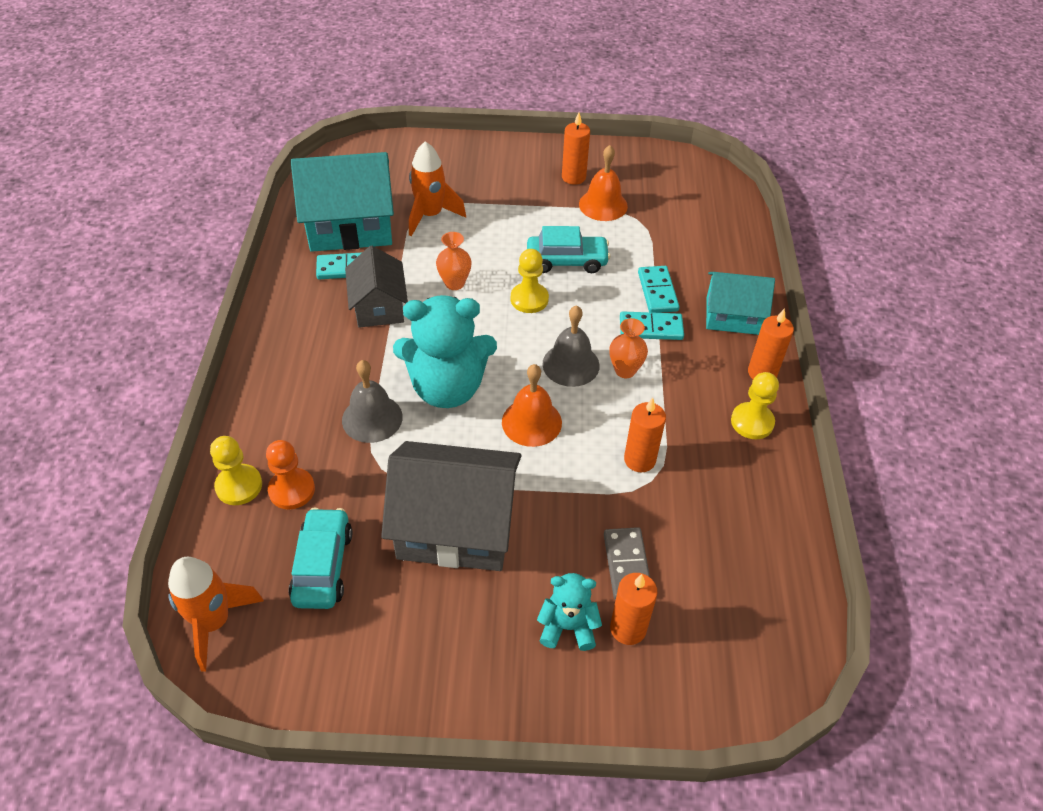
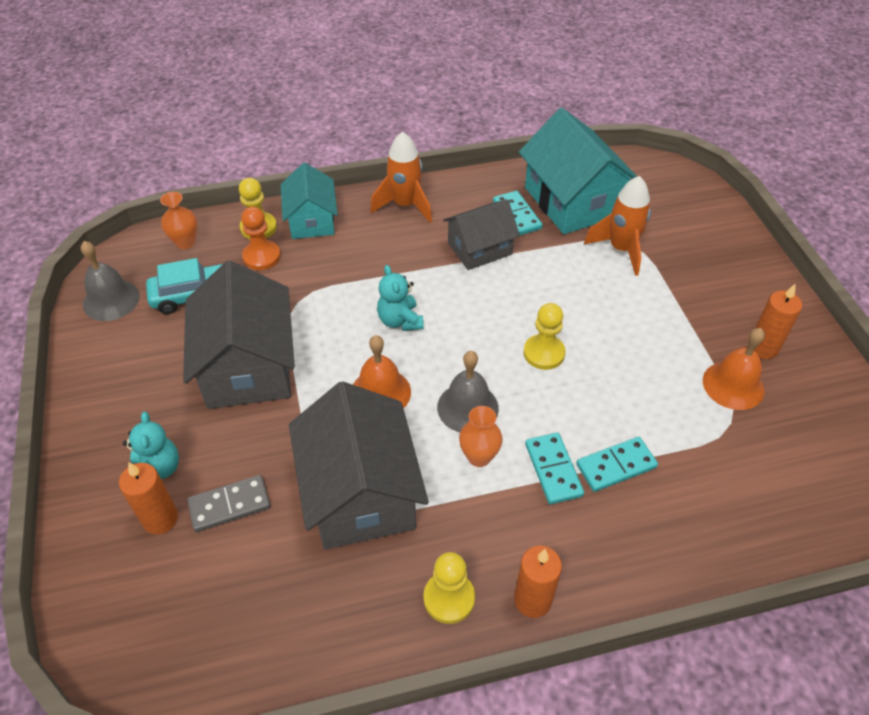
camera: 75 degrees right, 0 degrees up
orange rocket [168,557,264,672] -> orange rocket moved to [370,132,432,222]
grey bell [342,360,403,443] -> grey bell moved to [81,241,140,321]
turquoise teddy bear [393,295,497,408] -> turquoise teddy bear [377,265,424,331], size x0.52
orange vase [436,232,472,290] -> orange vase moved to [160,192,197,249]
turquoise car [527,226,610,273] -> none
orange candle [624,398,666,472] -> grey house [289,381,429,549]
turquoise house [706,272,775,335] -> turquoise house moved to [281,163,338,239]

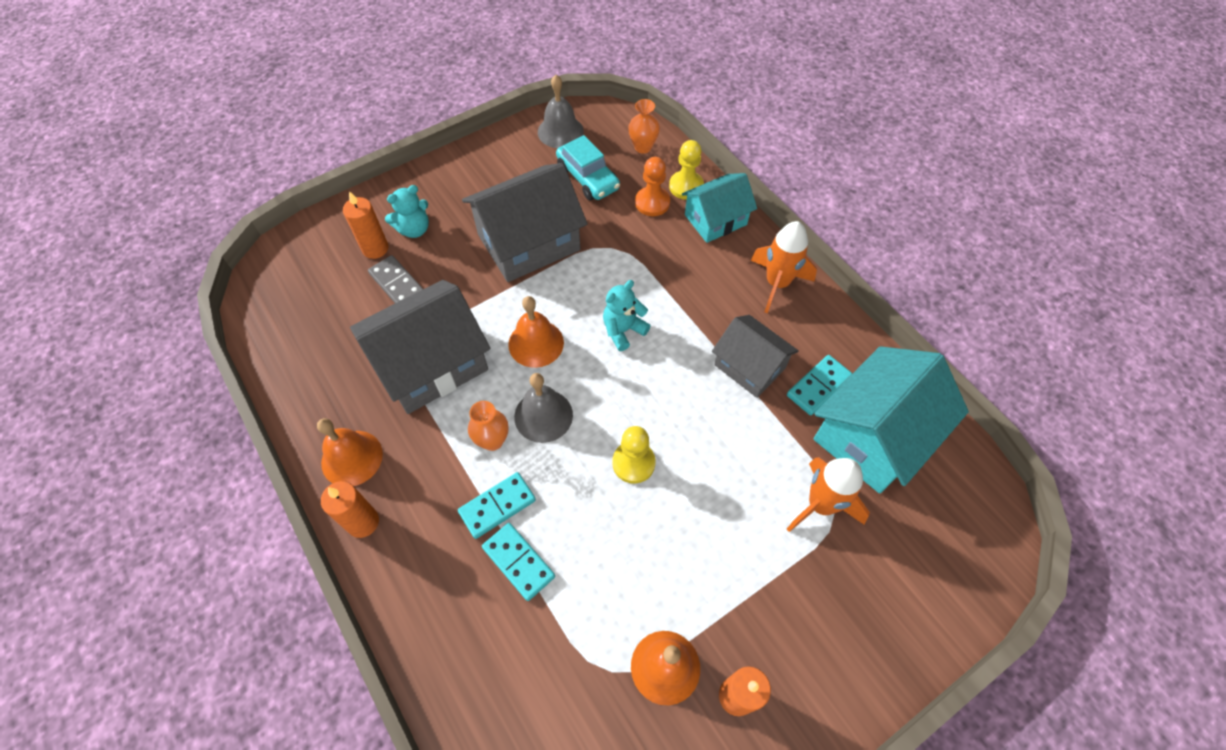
camera: 70 degrees right, 10 degrees up
yellow pawn [424,552,475,624] -> orange bell [317,418,383,486]

